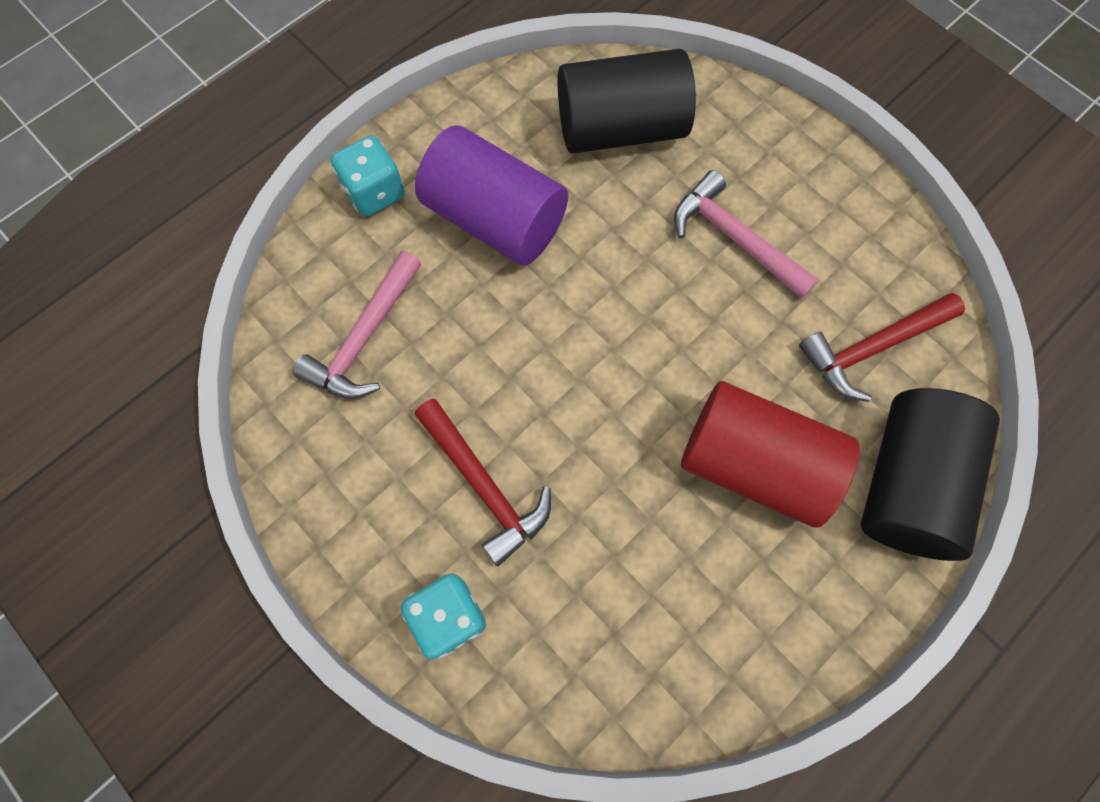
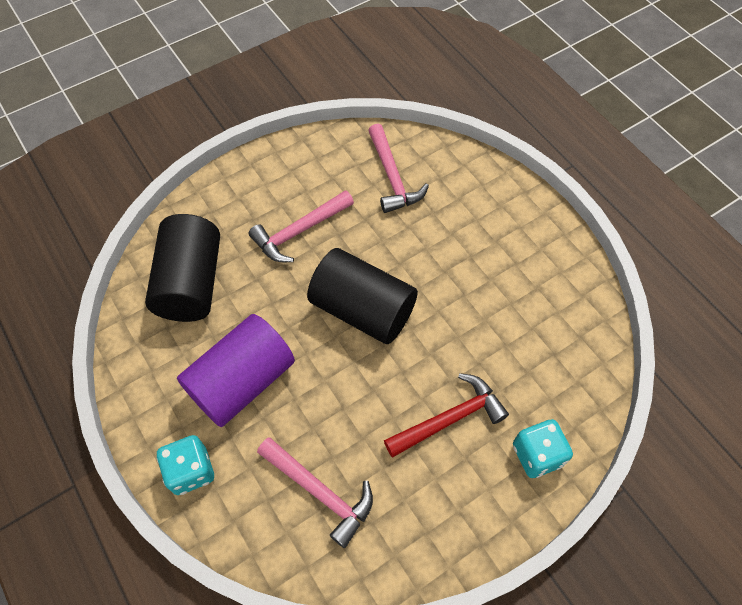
camera: 80 degrees left, 10 degrees down
red cylinder [681,381,860,528] -> none
red hammer [799,293,965,402] -> pink hammer [368,124,429,213]
black cylinder [861,388,1000,561] -> black cylinder moved to [307,248,418,344]

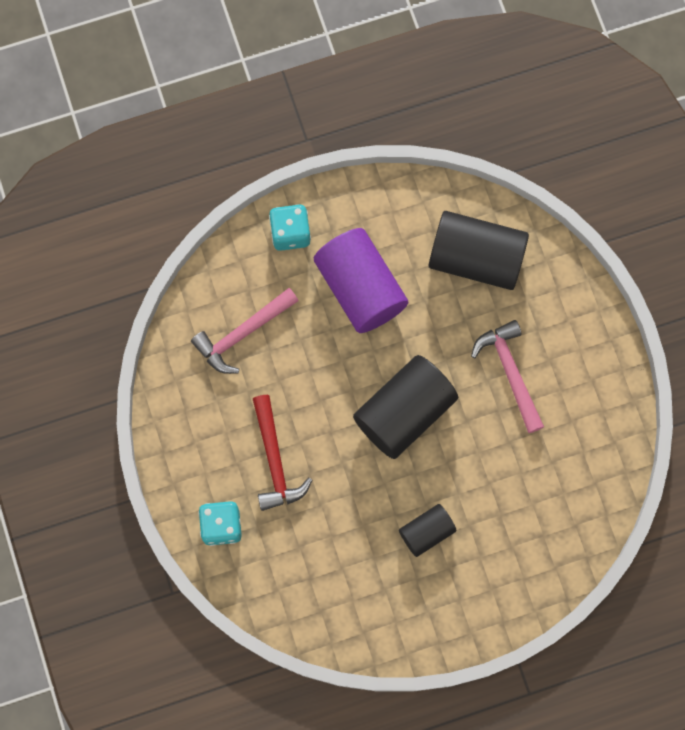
camera: 105 degrees right, 15 degrees up
pink hammer [368,124,429,213] -> none
none -> black cylinder [399,504,457,557]

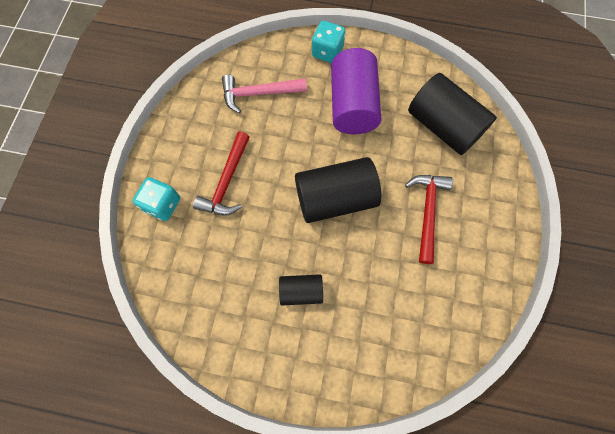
camera: 30 degrees right, 5 degrees down
pink hammer [471,320,544,433] -> red hammer [405,175,453,264]

